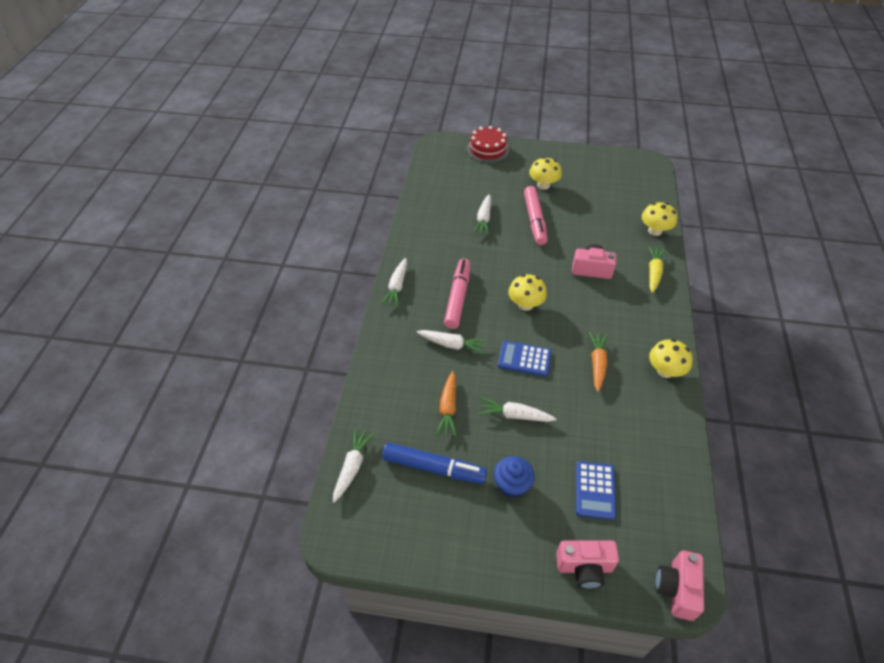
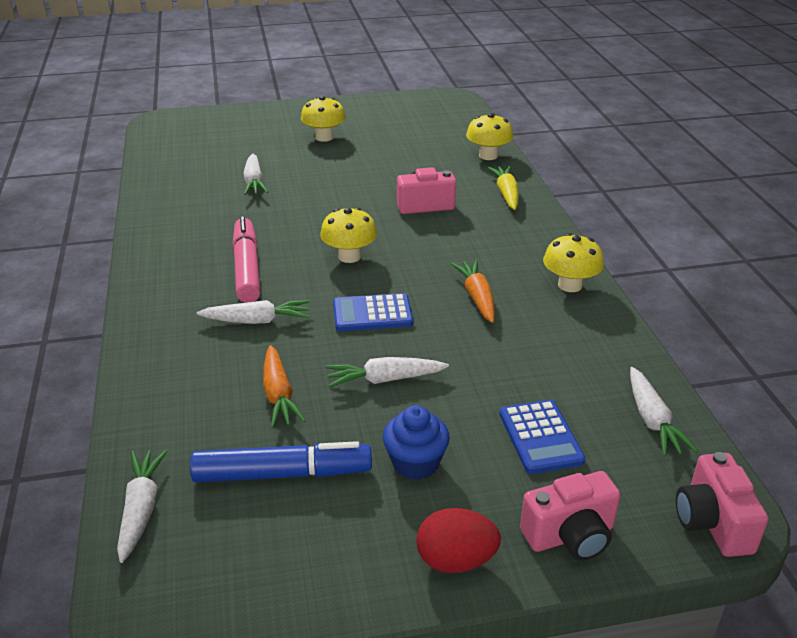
camera: 20 degrees left, 15 degrees down
white carrot [381,258,407,307] -> white carrot moved to [630,367,698,456]
red cake [467,126,510,163] -> none
pink marker [524,186,548,245] -> none
none -> red egg [416,508,501,573]

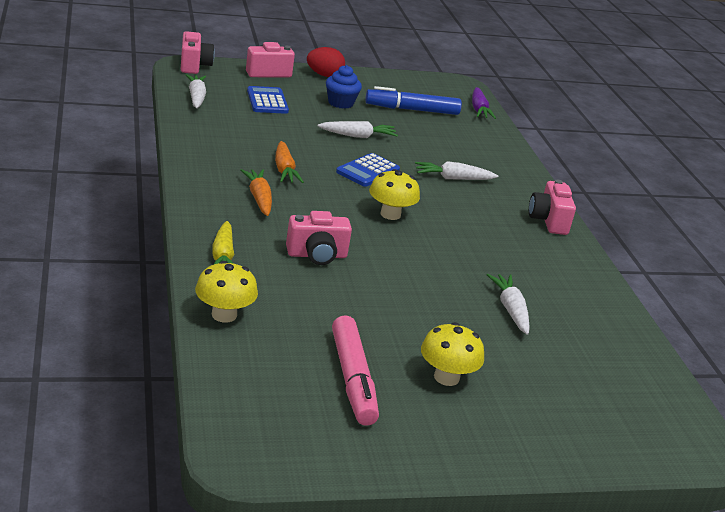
camera: 175 degrees right, 5 degrees down
white carrot [117,449,168,563] -> purple carrot [472,87,496,119]
pink marker [232,216,261,303] -> pink marker moved to [332,315,379,426]
orange carrot [263,345,306,428] -> orange carrot moved to [241,169,272,216]
blue calculator [333,293,413,331] -> blue calculator turned 135 degrees clockwise [336,153,400,187]
yellow mushroom [543,233,604,292] -> none
none -> pink camera [529,179,576,235]

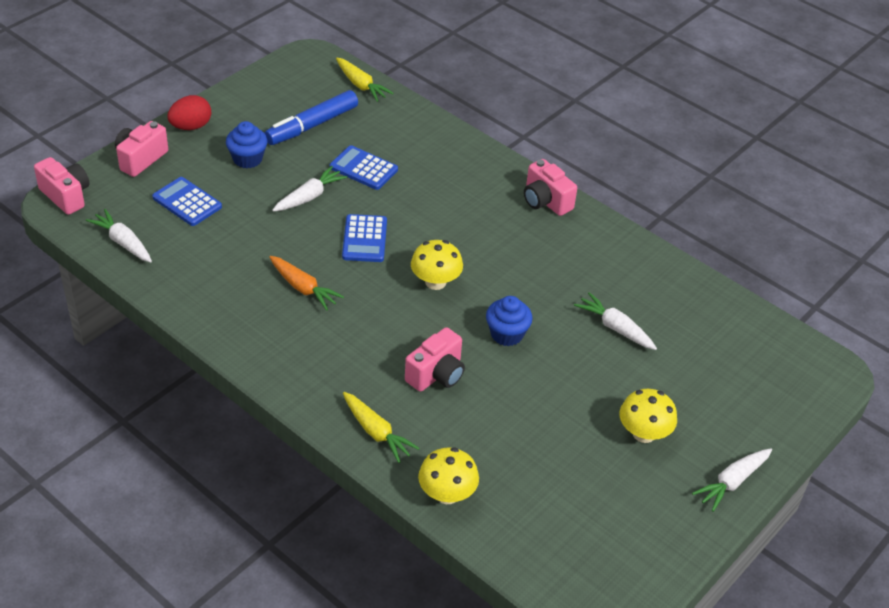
camera: 35 degrees left, 15 degrees up
orange carrot [241,169,272,216] -> none
pink marker [332,315,379,426] -> none
white carrot [415,161,498,180] -> white carrot moved to [692,448,772,512]
purple carrot [472,87,496,119] -> yellow carrot [336,58,393,102]
none -> blue calculator [330,145,398,190]
none -> blue cupcake [486,296,533,346]

